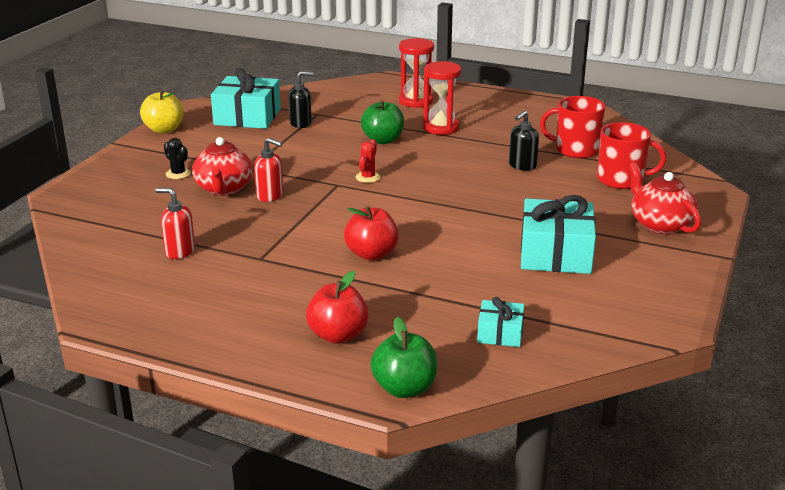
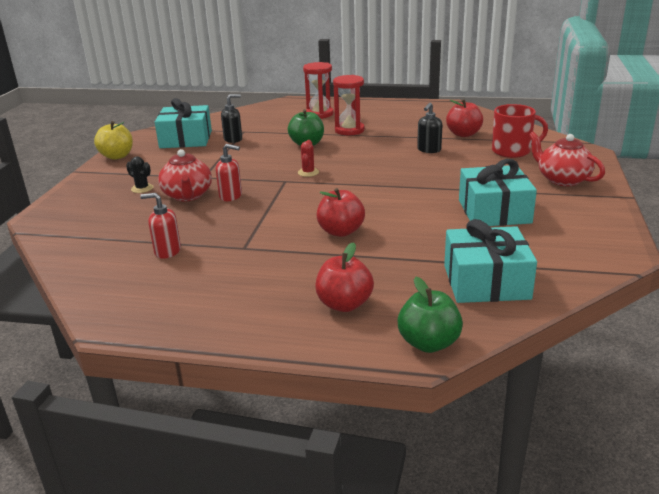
camera: 10 degrees left, 0 degrees up
turquoise gift [477,297,524,347] -> turquoise gift [444,219,537,303], size x1.91
red mug [540,96,605,158] -> red apple [446,99,483,137]

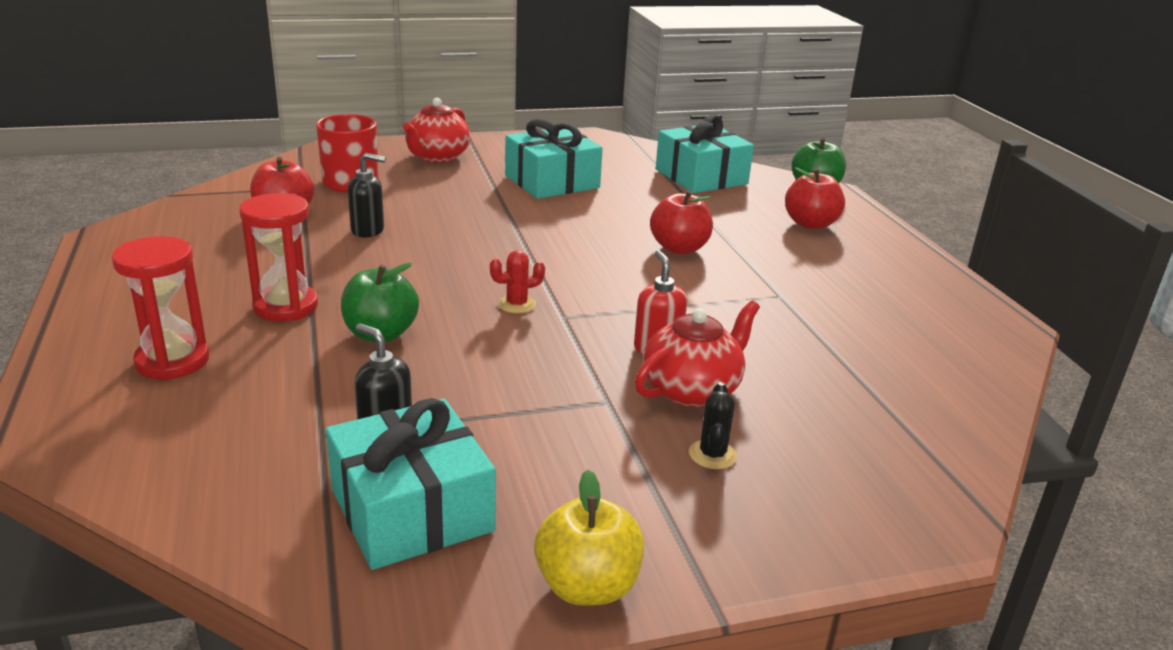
camera: 120 degrees left, 0 degrees up
red soap dispenser [140,193,181,259] -> none

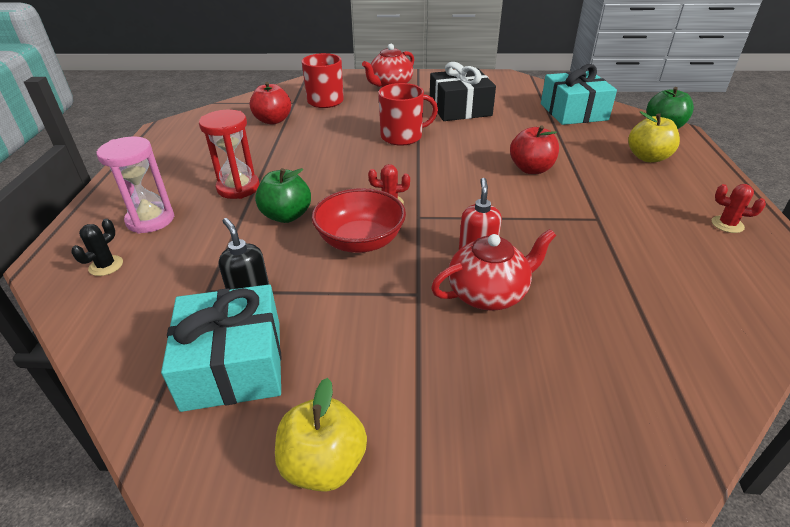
camera: 20 degrees right, 10 degrees up
red hourglass [112,236,209,380] -> pink hourglass [97,137,174,234]
black soap dispenser [348,153,386,237] -> none
turquoise gift [505,118,603,199] -> black gift [430,62,496,121]
black cactus [689,382,737,469] -> black cactus moved to [71,219,123,276]
red apple [785,167,845,229] -> yellow apple [628,111,680,162]
none -> red bowl [312,188,406,253]
none -> red mug [378,83,438,146]
none -> red cactus [712,184,766,233]

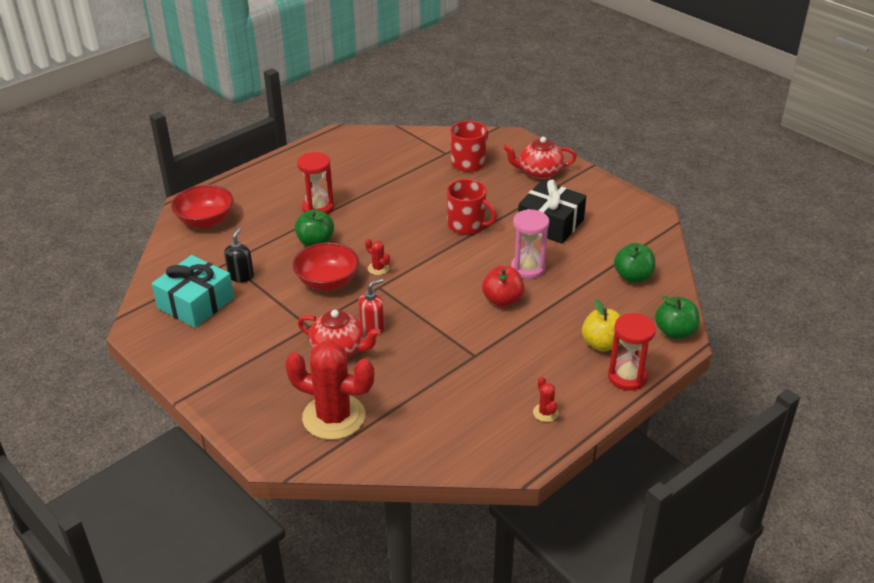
camera: 45 degrees right, 0 degrees up
black cactus [71,219,123,276] -> red bowl [171,185,233,228]
pink hourglass [97,137,174,234] -> pink hourglass moved to [511,209,549,279]
red apple [250,82,291,125] -> none
yellow apple [275,378,367,492] -> none
turquoise gift [541,64,617,125] -> green apple [614,243,656,283]
none -> red cactus [285,341,375,440]
none -> red hourglass [608,313,656,391]

